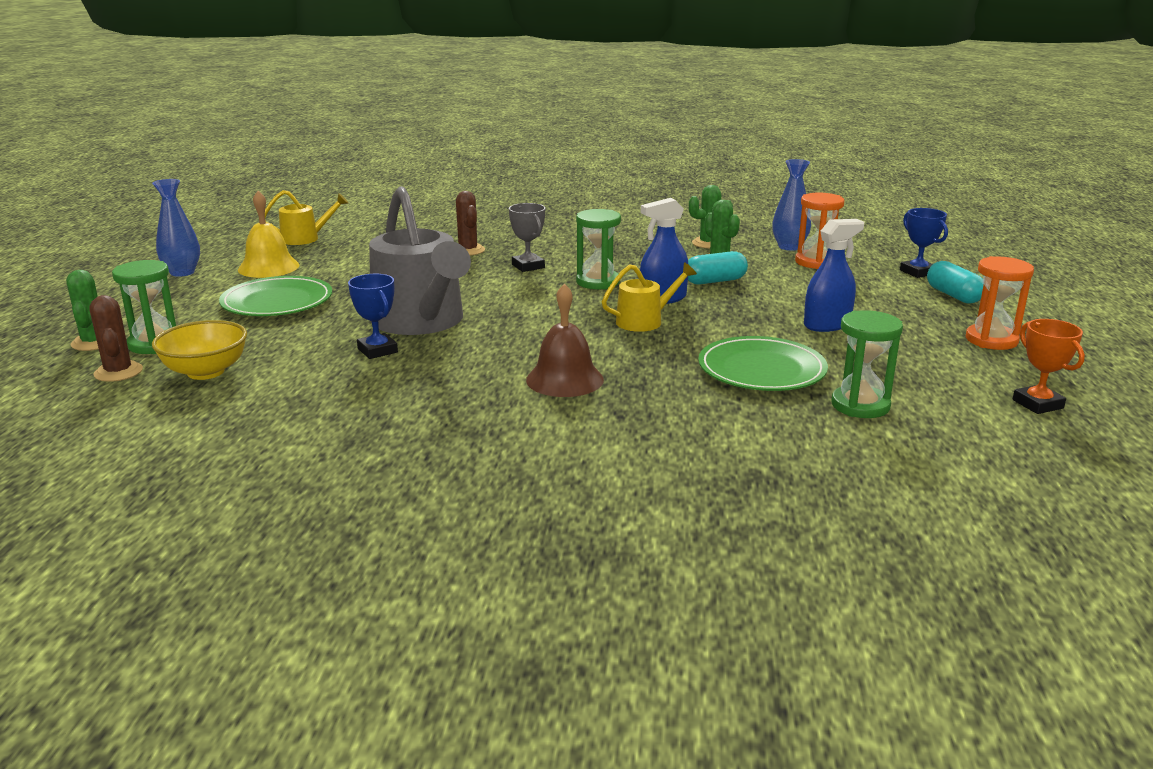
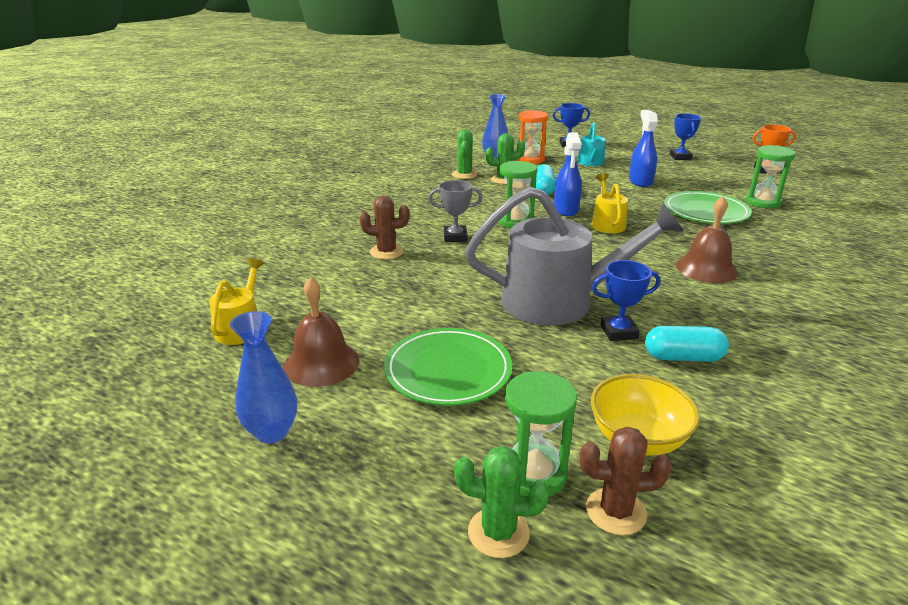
camera: 65 degrees left, 5 degrees up
yellow bell [238,191,299,278] -> brown bell [284,277,360,387]
turquoise capsule [927,261,984,303] -> turquoise capsule moved to [645,326,729,362]
orange hourglass [966,256,1034,350] -> blue trophy [670,113,701,160]
none -> turquoise watering can [577,122,605,166]

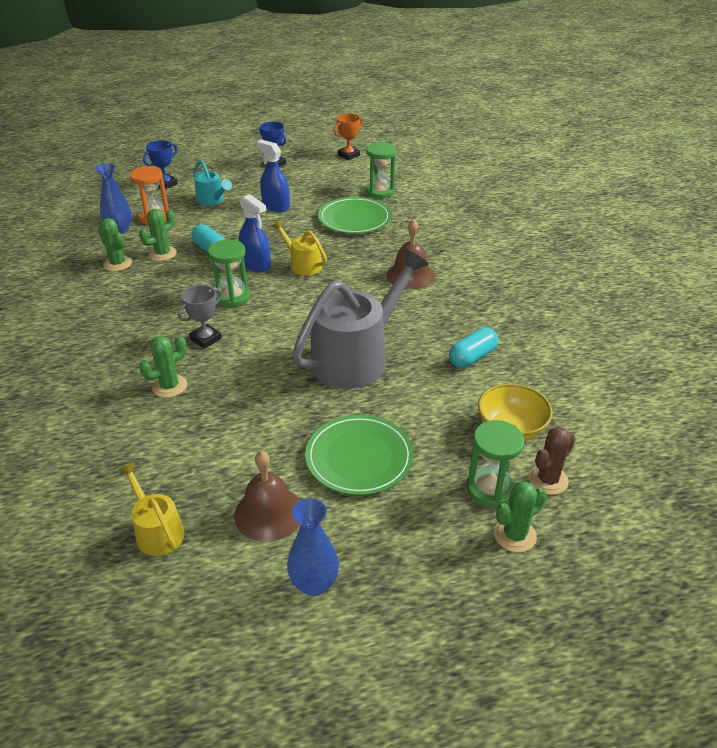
camera: 45 degrees left, 10 degrees up
brown cactus [360,195,409,259] -> green cactus [139,336,187,398]
blue trophy [592,260,661,341] -> none

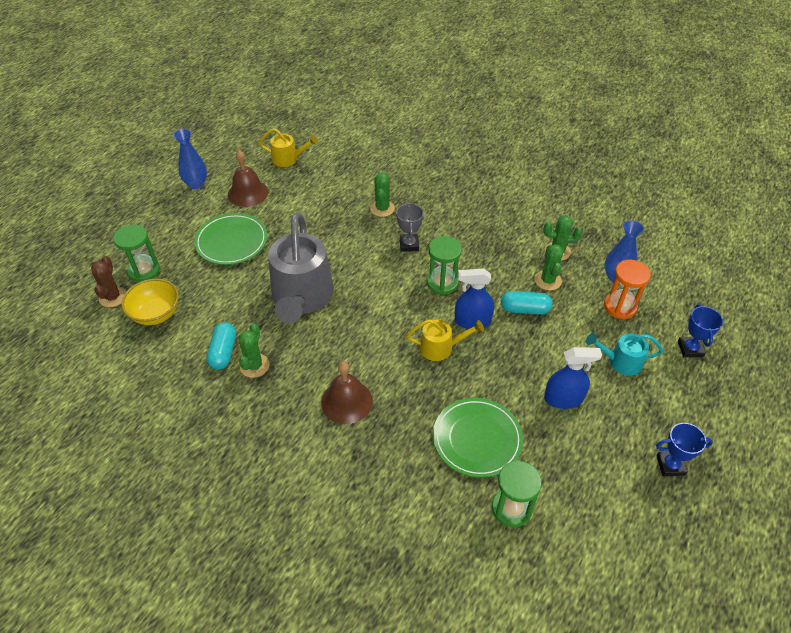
camera: 135 degrees right, 10 degrees up
orange trophy [334,113,363,160] -> none
green cactus [494,481,547,552] -> green cactus moved to [239,323,270,378]

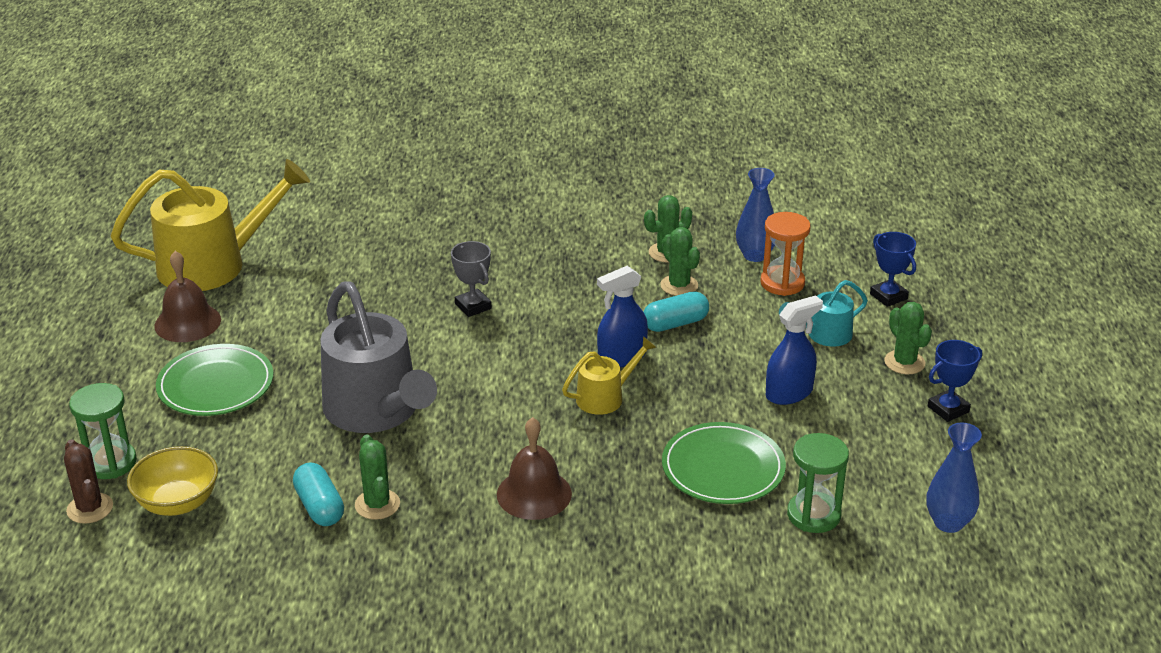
camera: 30 degrees left, 15 degrees down
blue vase [173,129,207,189] -> blue vase moved to [926,423,982,533]
yellow watering can [259,128,318,167] -> yellow watering can [110,159,310,291], size x2.04
green cactus [370,173,395,217] -> green cactus moved to [884,302,932,374]
green hourglass [427,236,462,295] -> none

